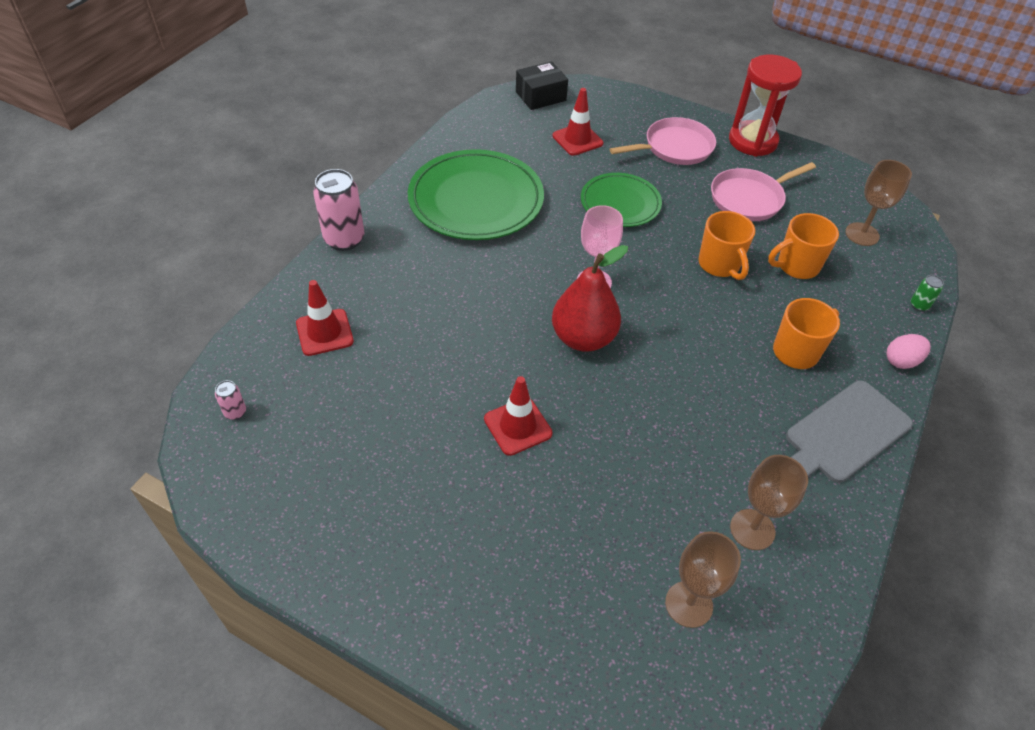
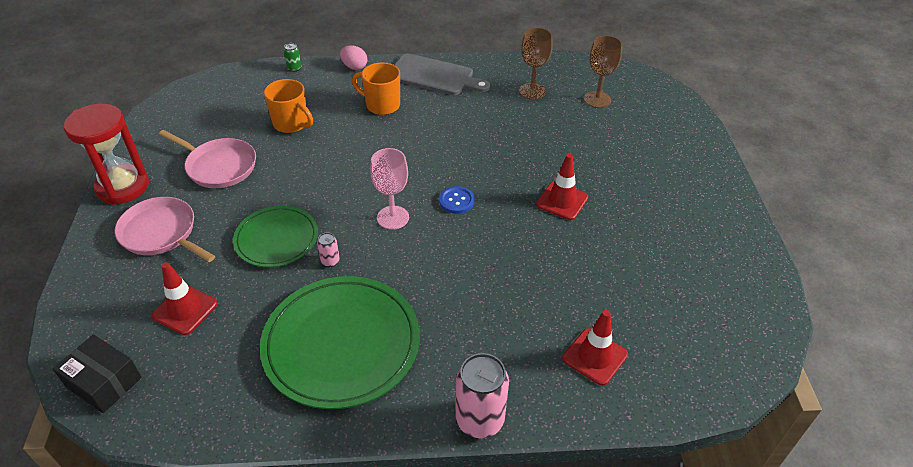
camera: 120 degrees left, 5 degrees down
pink can [215,380,246,420] -> pink can moved to [317,233,340,267]
red pear [552,245,628,352] -> blue button [439,186,475,214]
orange mug [698,211,755,280] -> none
brown goblet [845,160,912,246] -> none

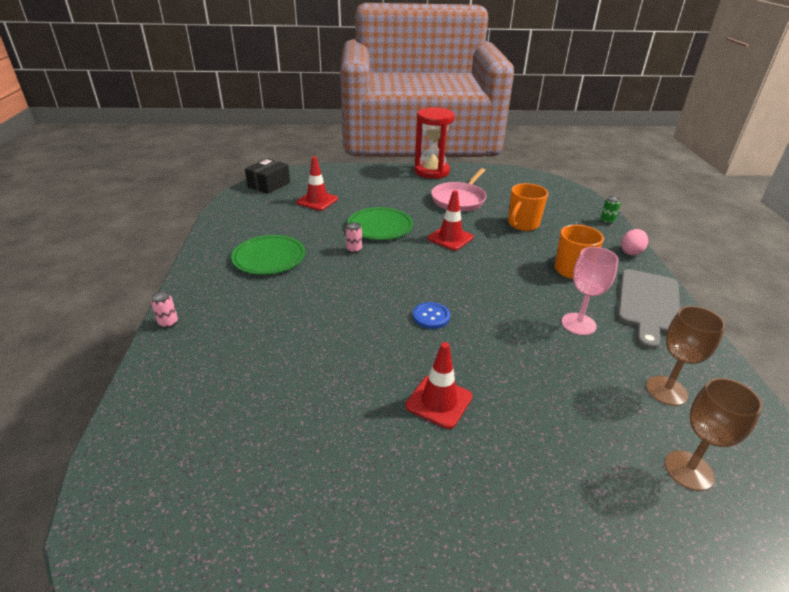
camera: 90 degrees right, 10 degrees down
pink pan [115,197,215,262] -> none
green plate [260,276,420,409] -> green plate [231,235,305,274], size x0.60
pink goblet [370,148,409,230] -> pink goblet moved to [561,247,619,335]
pink can [455,353,509,438] -> pink can [151,291,178,328], size x0.46
red traffic cone [563,310,628,385] -> red traffic cone moved to [428,190,474,251]

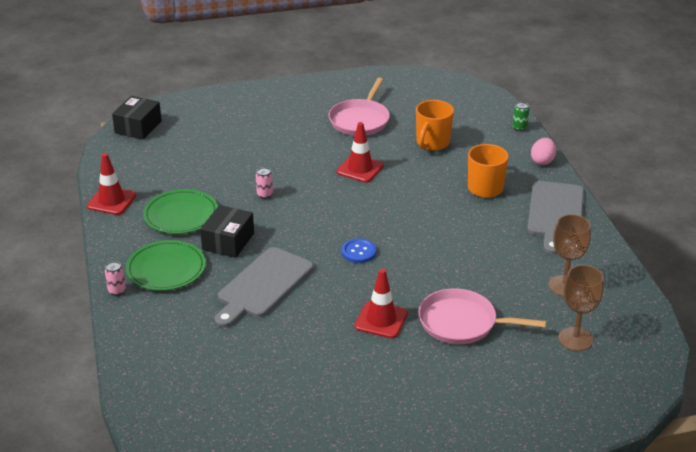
camera: 10 degrees left, 0 degrees up
red traffic cone [296,156,338,211] -> red traffic cone moved to [87,153,136,215]
green plate [347,207,413,240] -> green plate moved to [126,240,206,291]
red hourglass [415,107,455,179] -> none
pink goblet [561,247,619,335] -> none
none -> black box [200,205,254,258]
none -> grey cutting board [215,247,313,327]
none -> pink pan [418,288,546,344]

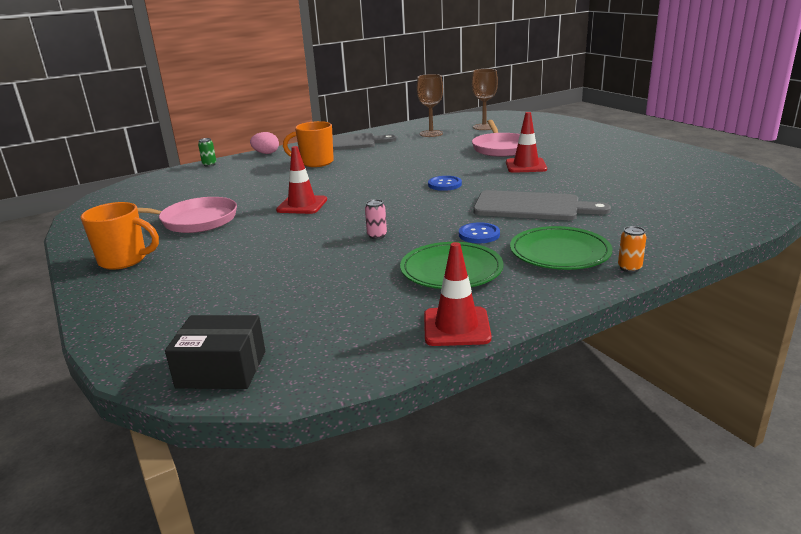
camera: 105 degrees left, 10 degrees down
pink can [105,261,126,296] -> orange can [618,226,646,273]
black box [200,205,254,258] -> blue button [459,222,500,243]
orange mug [416,100,454,151] -> orange mug moved to [81,202,159,270]

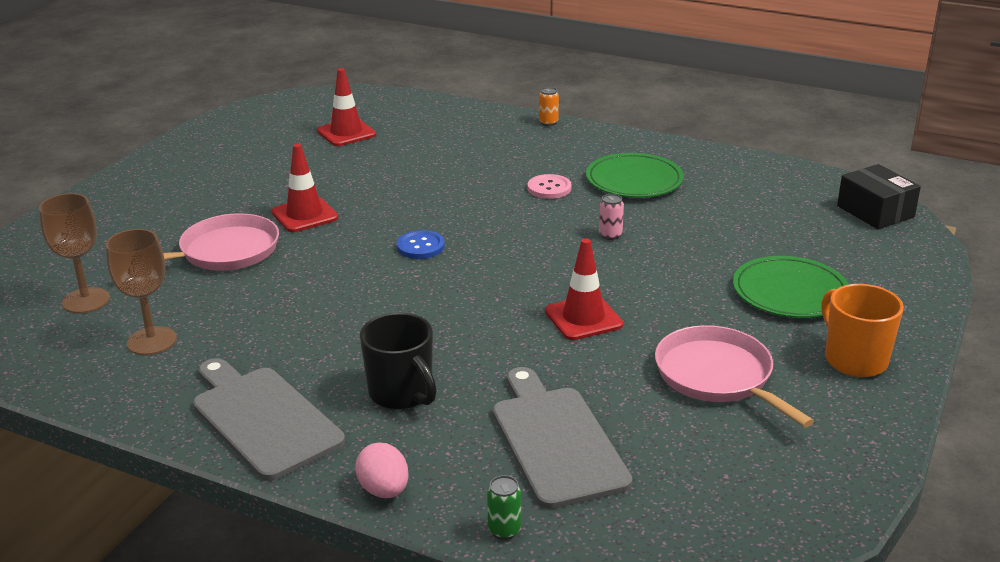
camera: 125 degrees left, 5 degrees up
orange mug [283,121,334,167] -> black mug [360,313,437,410]
red traffic cone [424,242,492,346] -> red traffic cone moved to [317,68,376,146]
blue button [459,222,500,243] -> pink button [528,174,572,199]
grey cutting board [473,190,611,220] -> grey cutting board moved to [493,367,632,509]
green plate [510,226,613,270] -> green plate moved to [733,256,849,318]

